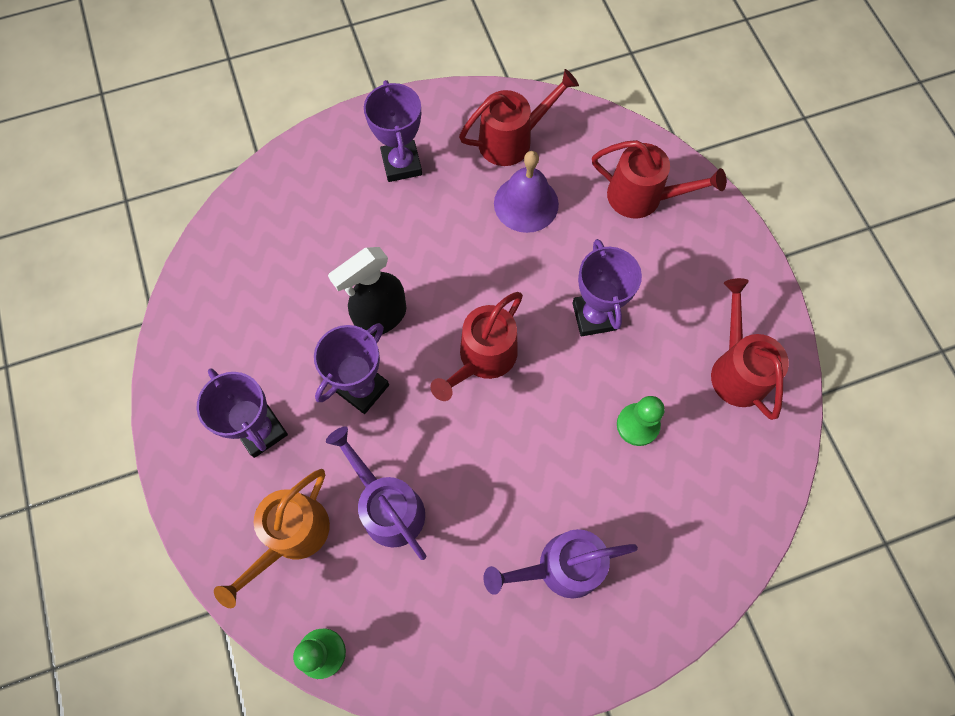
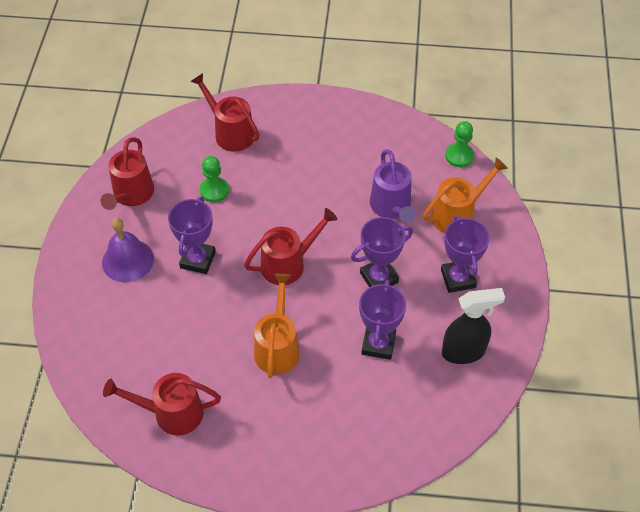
camera: 155 degrees left, 15 degrees down
black spray bottle [328,247,406,337] -> black spray bottle moved to [442,288,505,364]
purple trophy [364,80,422,182] -> purple trophy moved to [359,280,406,360]
purple watering can [484,529,638,598] -> none
purple bell [494,151,559,233] -> purple bell moved to [102,218,154,282]
red watering can [592,140,726,218] -> red watering can moved to [191,73,259,152]
none -> orange watering can [254,274,300,378]

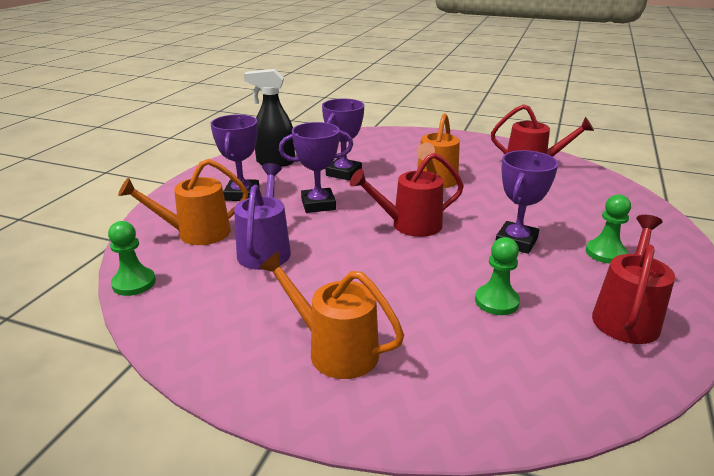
camera: 165 degrees left, 25 degrees down
purple bell [102,218,154,282] -> green pawn [586,195,631,264]
red watering can [191,73,259,152] -> none
none -> orange watering can [259,251,404,379]

